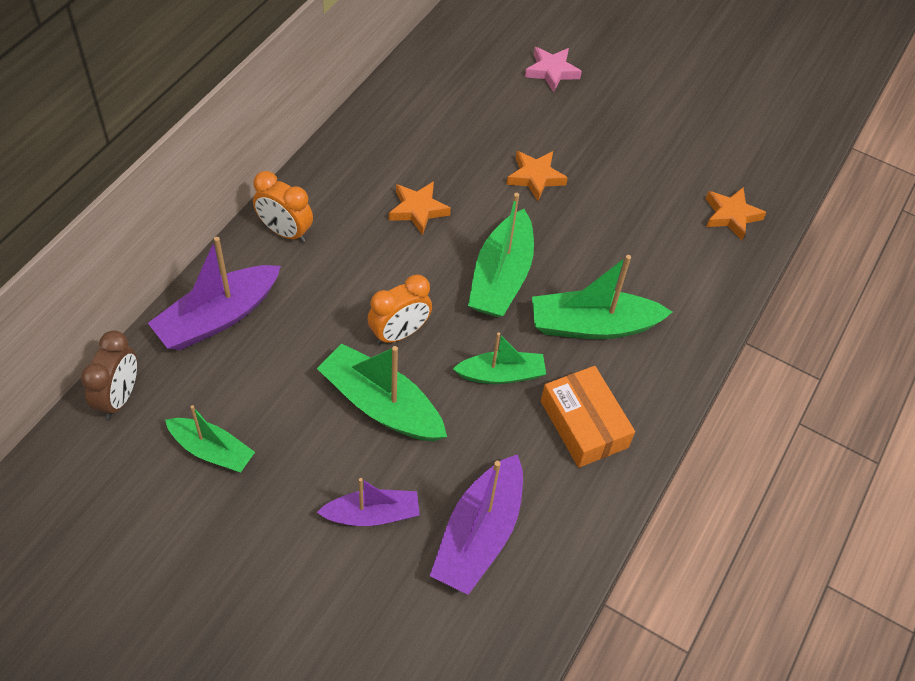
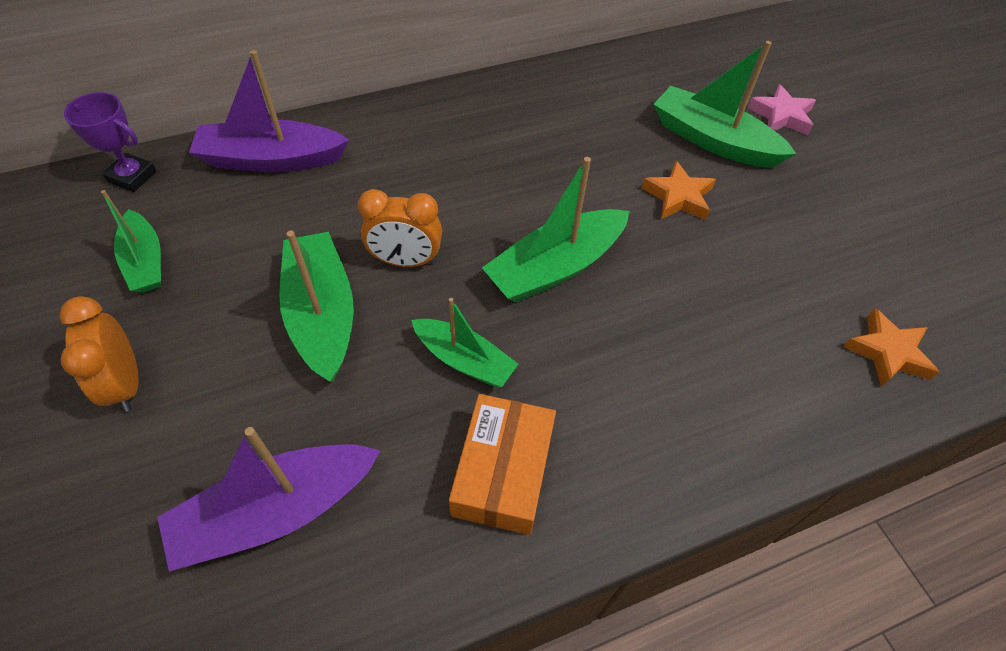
camera: 40 degrees right, 0 degrees up
brown clock [81,330,137,419] -> purple trophy [64,92,156,192]
orange clock [253,171,313,243] -> orange clock moved to [60,296,138,412]
purple boat [317,478,420,526] -> none
orange star [389,181,451,235] -> none
green boat [532,255,672,339] -> green boat moved to [654,41,796,168]

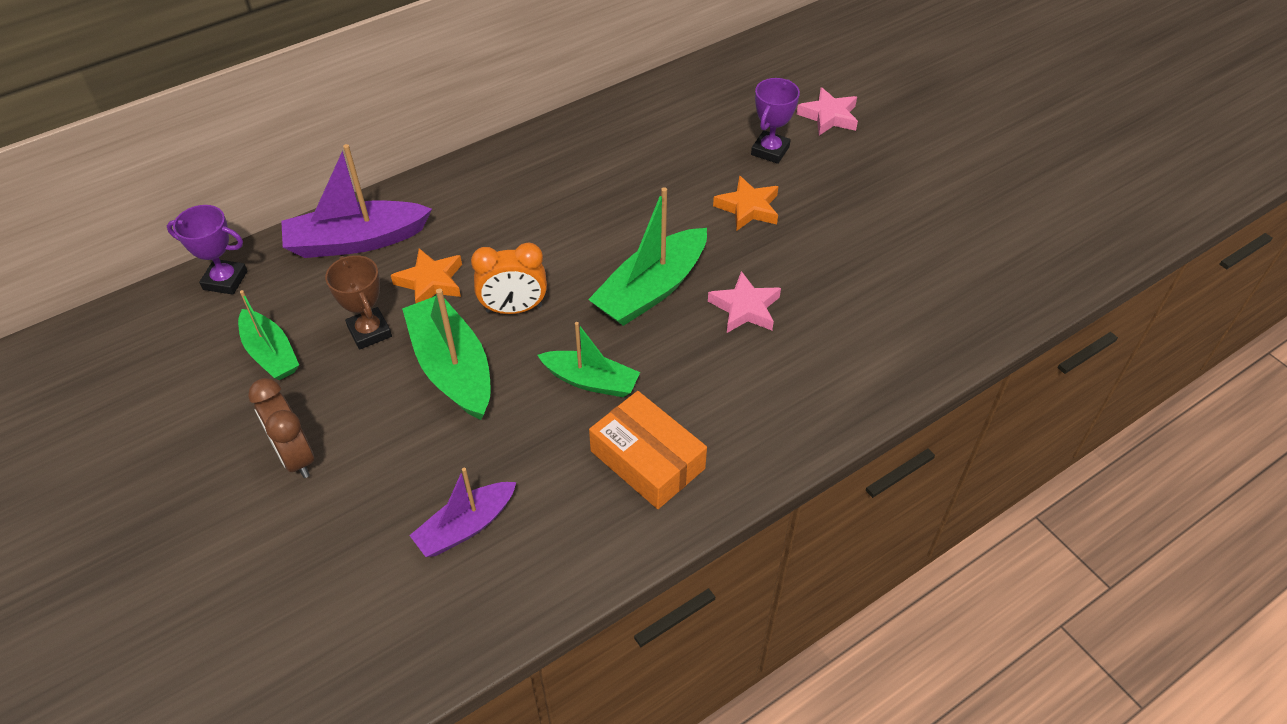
camera: 10 degrees left, 5 degrees down
orange clock [60,296,138,412] -> brown clock [248,378,314,478]
purple boat [157,427,381,572] -> purple boat [409,468,516,557], size x0.64
orange box [449,394,556,535] -> orange box turned 45 degrees counterclockwise [589,391,707,509]
green boat [654,41,796,168] -> purple trophy [751,78,800,164]
orange star [843,308,939,388] -> orange star moved to [391,248,462,303]
none -> brown trophy [325,255,392,350]
none -> pink star [708,271,781,333]

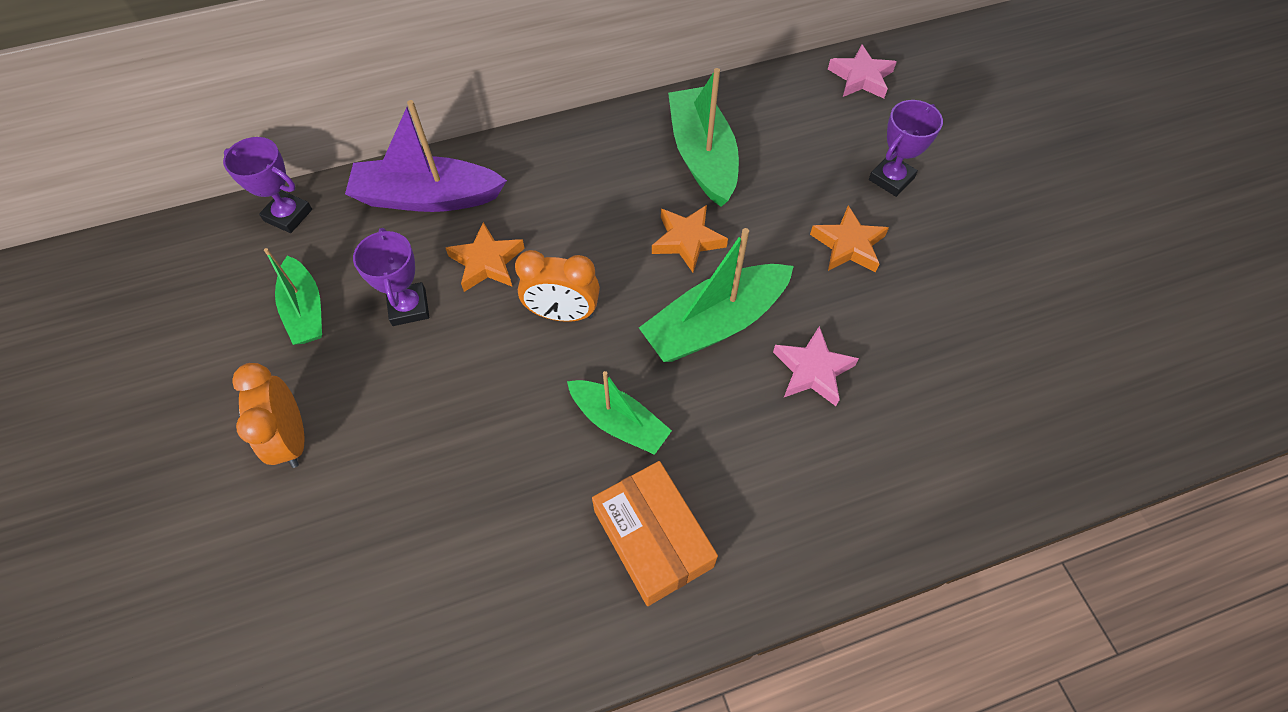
camera: 15 degrees right, 10 degrees up
brown clock [248,378,314,478] -> orange clock [232,363,304,468]
brown trophy [325,255,392,350] -> purple trophy [353,228,429,326]
green boat [402,288,491,420] -> green boat moved to [668,68,739,207]
purple boat [409,468,516,557] -> none
pink star [797,87,858,135] -> pink star moved to [828,44,897,99]
none -> orange star [652,205,728,273]

